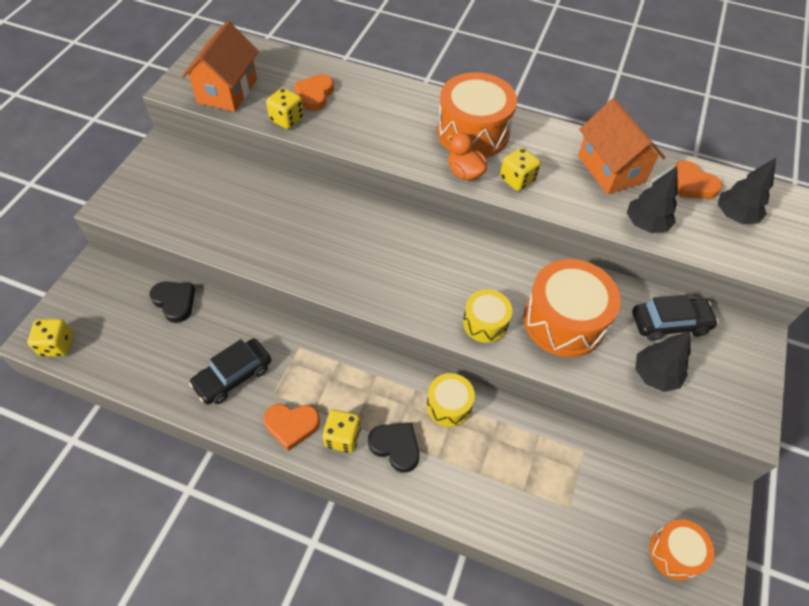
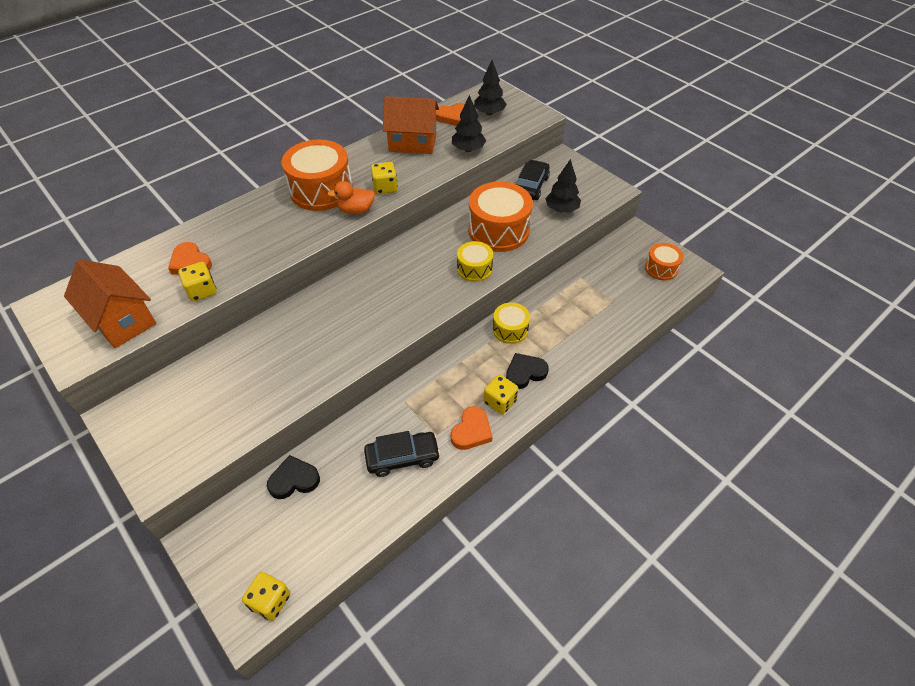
camera: 60 degrees left, 5 degrees down
black car [189,339,271,405] -> black car turned 90 degrees counterclockwise [364,431,441,477]

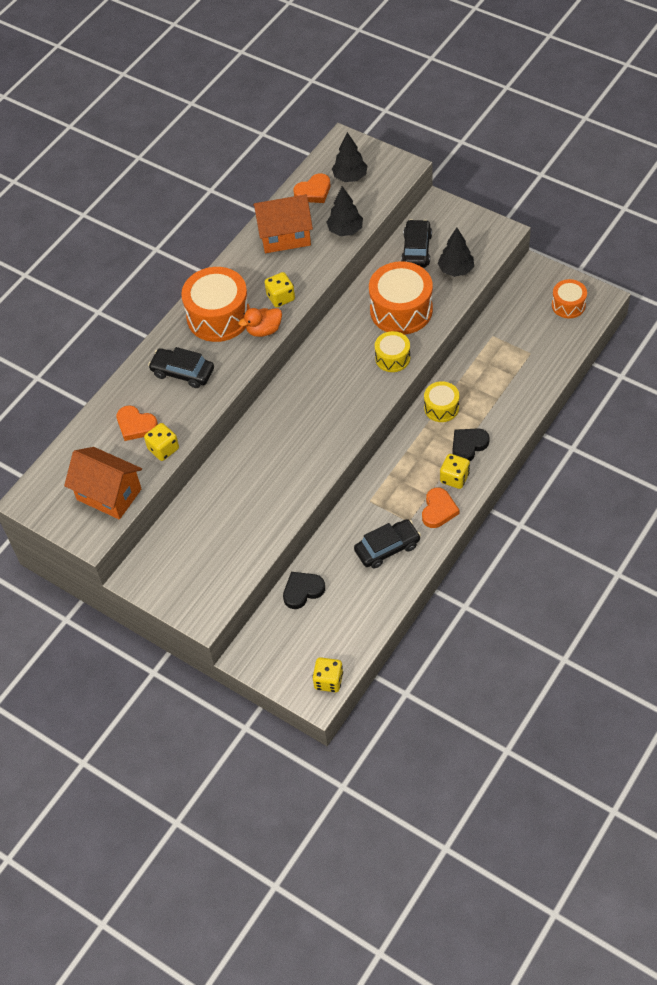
camera: 10 degrees left, 5 degrees up
none -> black car [148,347,214,388]

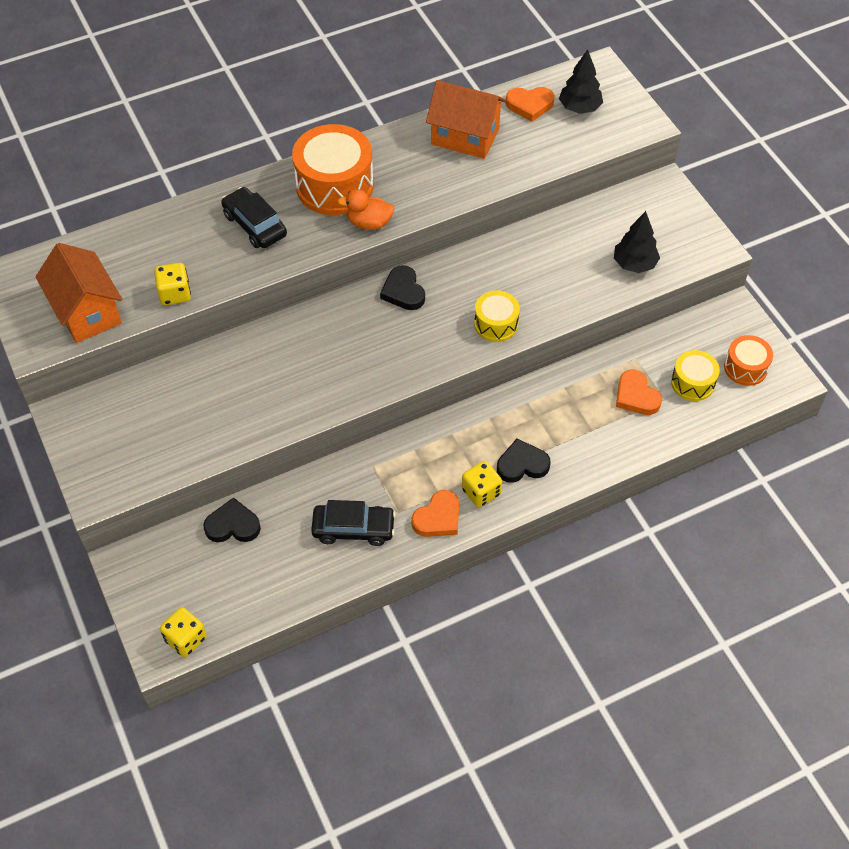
camera: 25 degrees right, 0 degrees up
orange heart [117,405,158,441] -> orange heart moved to [616,370,662,415]
yellow dice [265,272,295,307] -> none
black tree [326,186,363,236] -> none
orange drum [369,261,433,335] -> none
black car [401,219,432,268] -> none
yellow drum [424,381,459,422] -> yellow drum moved to [671,350,720,401]
none -> black heart [380,265,425,310]

